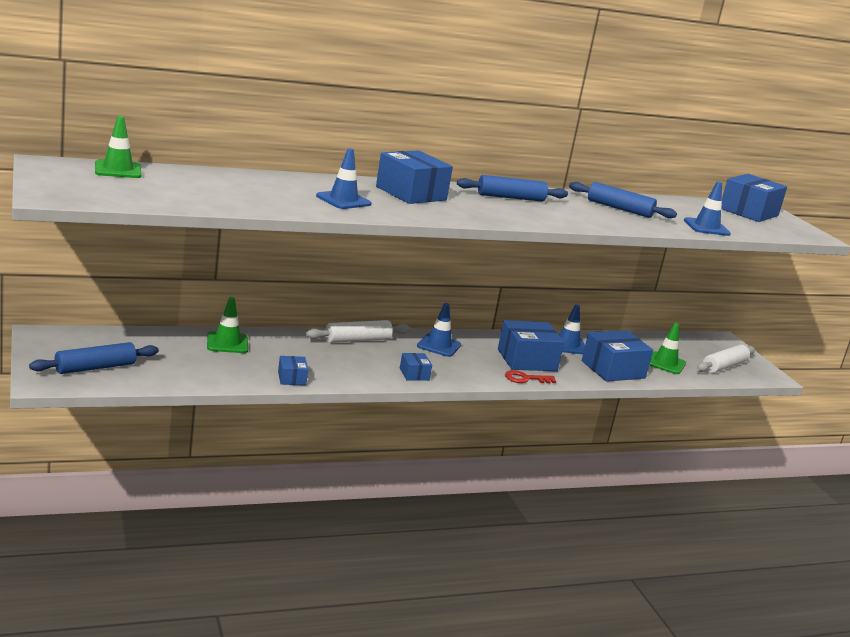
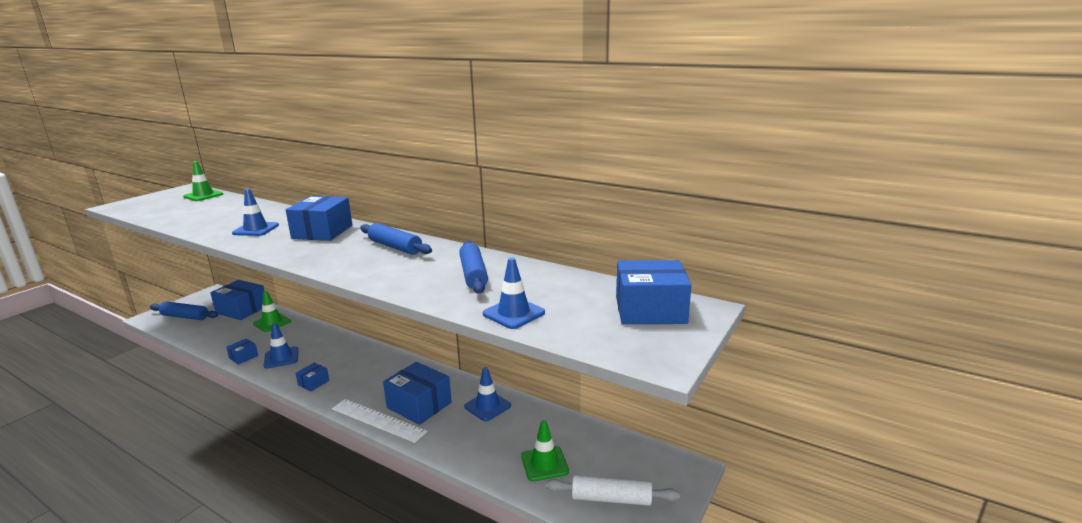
camera: 55 degrees right, 0 degrees up
white rolling pin [306,320,410,343] -> none
blue traffic cone [417,303,461,357] -> blue traffic cone moved to [263,323,299,369]
red key [505,370,556,383] -> white ruler [332,399,427,443]
blue box [582,330,653,381] -> blue box moved to [210,280,264,320]

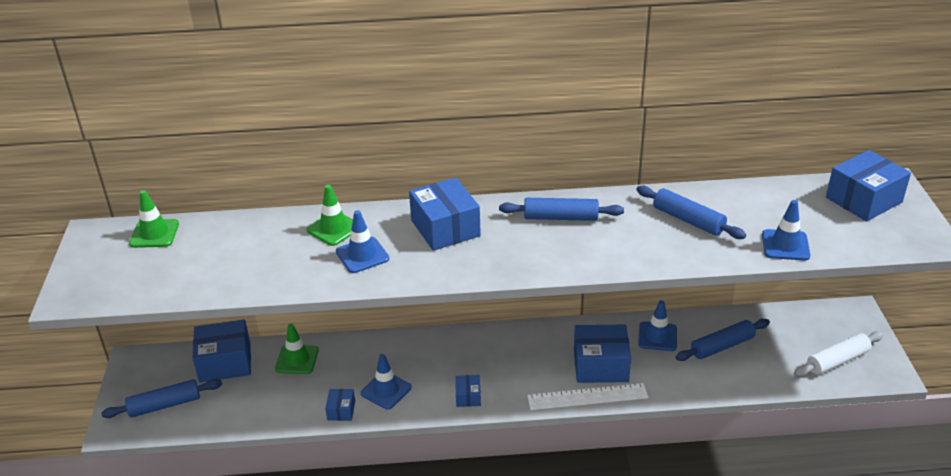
camera: 35 degrees left, 15 degrees up
green traffic cone [521,420,569,481] -> green traffic cone moved to [306,185,353,246]
none -> blue rolling pin [676,319,770,361]

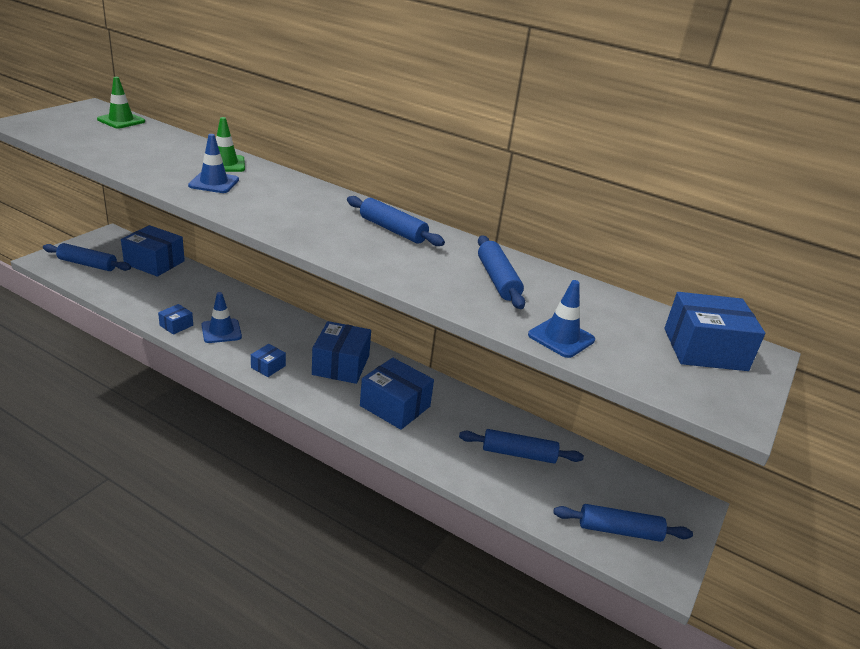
camera: 30 degrees right, 5 degrees down
green traffic cone [275,324,319,374] -> none
blue box [409,178,481,251] -> blue box moved to [312,321,371,384]
white ruler [527,383,648,410] -> none
blue traffic cone [638,300,677,351] -> none
white rolling pin [794,331,884,377] -> blue rolling pin [553,504,693,542]

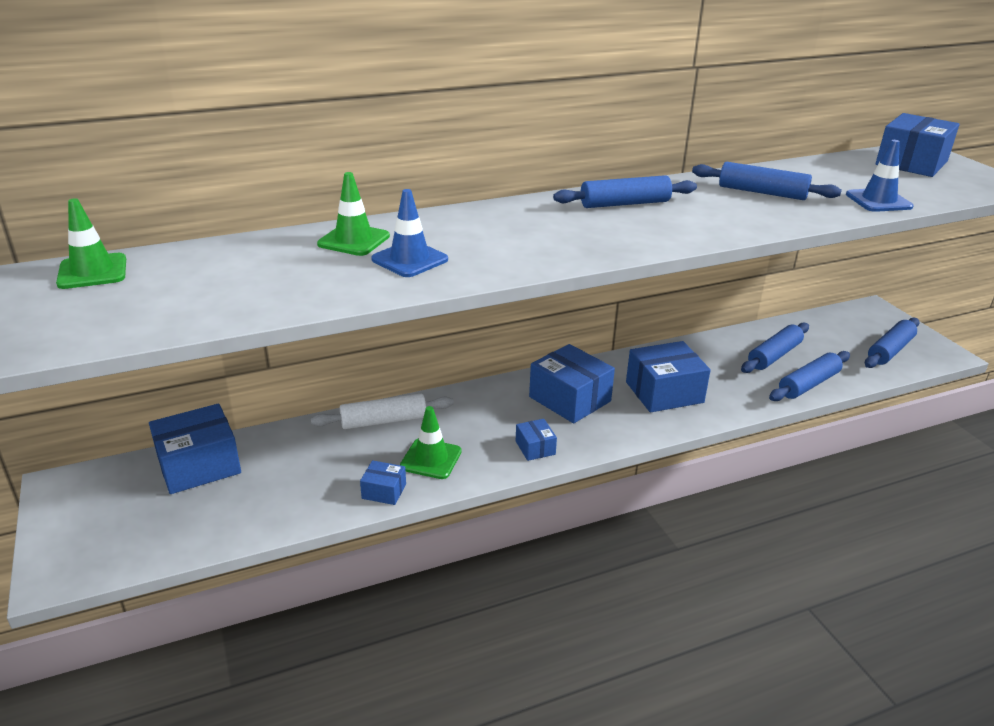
camera: 50 degrees left, 0 degrees up
blue rolling pin [43,243,131,271] -> blue rolling pin moved to [769,351,850,401]
blue box [158,304,193,335] -> blue box turned 60 degrees counterclockwise [360,460,406,505]
blue traffic cone [201,292,242,343] -> green traffic cone [400,406,462,479]
none -> white rolling pin [311,394,454,429]

